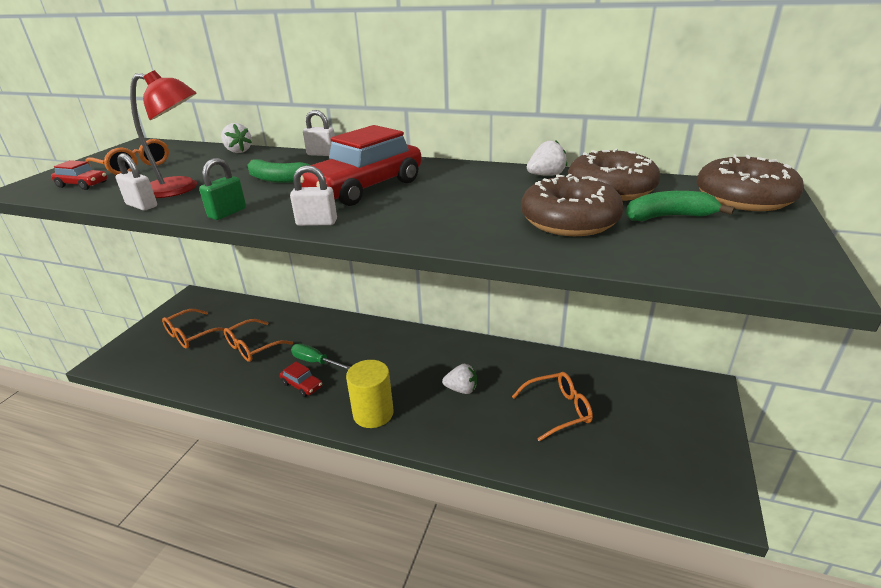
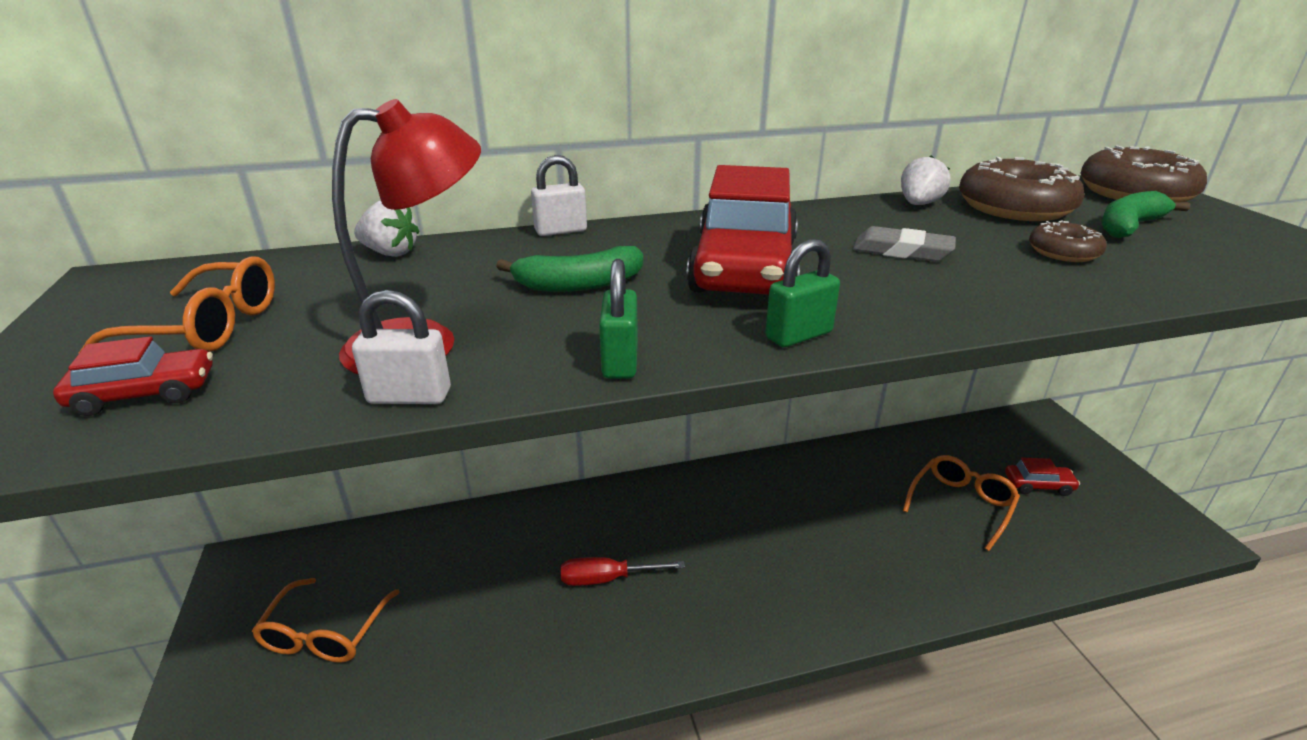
camera: 35 degrees left, 0 degrees up
orange glasses [224,319,293,362] -> none
red car [280,362,322,397] -> red car moved to [1005,457,1080,496]
white padlock [290,165,337,226] -> green padlock [765,239,840,347]
green screwdriver [291,344,350,370] -> red screwdriver [561,557,685,586]
yellow cylinder [346,360,394,428] -> none
white strawberry [442,364,477,394] -> none
brown donut [521,174,624,236] -> brown donut [1029,221,1107,262], size x0.52
none -> grey eraser [853,226,956,262]

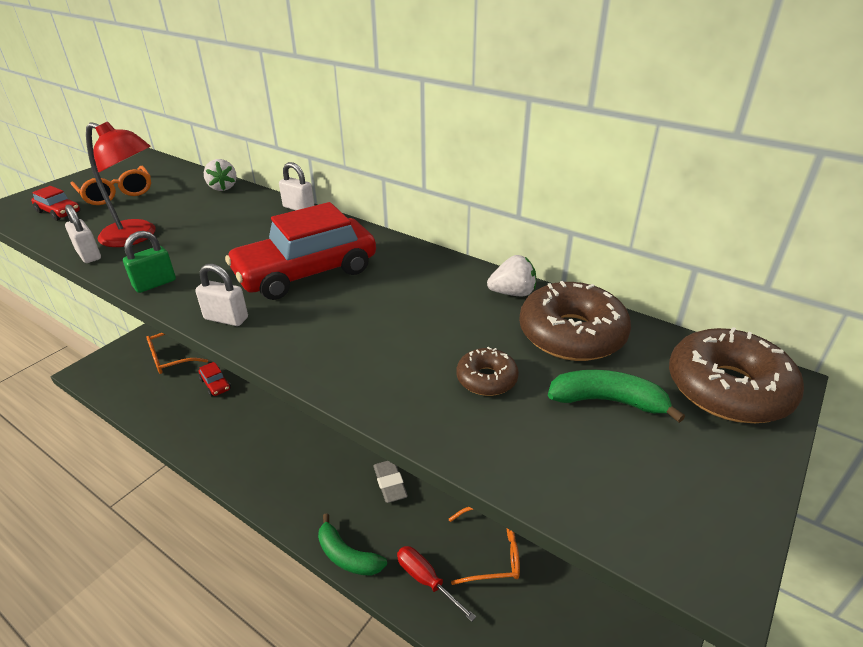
camera: 50 degrees right, 5 degrees up
green banana [496,246,643,292] -> green banana moved to [318,513,387,576]
red screwdriver [561,557,685,586] -> red screwdriver moved to [397,546,476,622]
green padlock [765,239,840,347] -> white padlock [195,264,248,326]
grey eraser [853,226,956,262] -> grey eraser moved to [373,461,408,503]
red car [1005,457,1080,496] -> red car moved to [199,362,231,396]

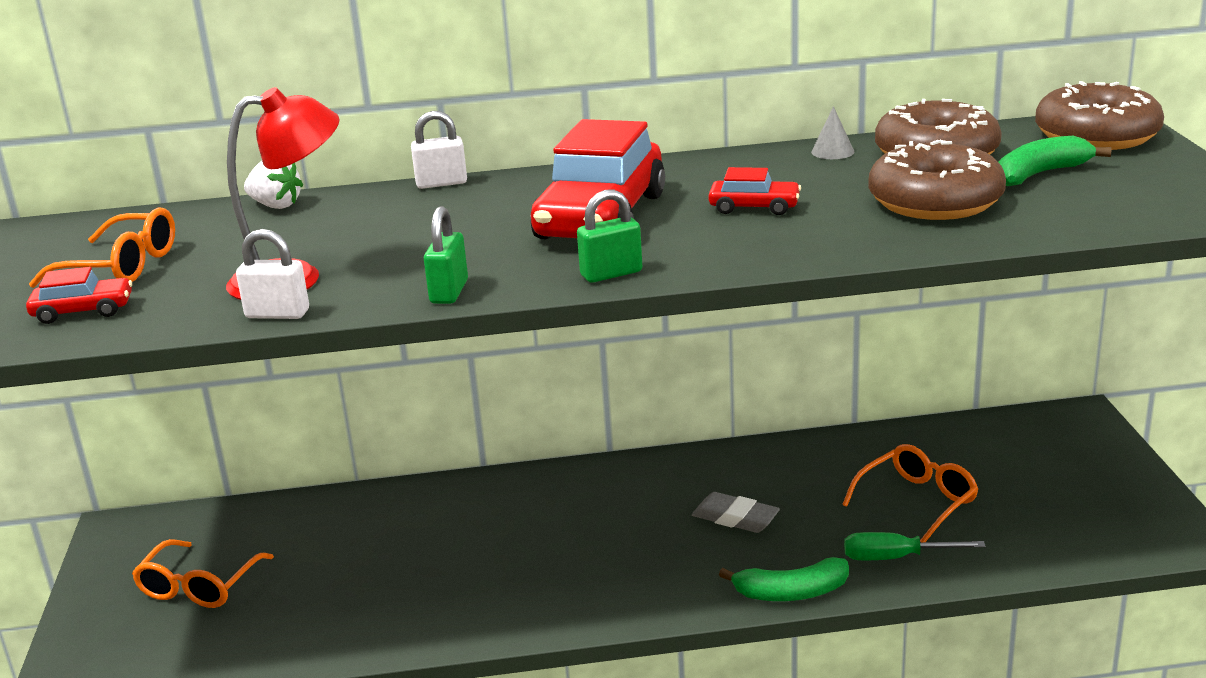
camera: 40 degrees left, 10 degrees down
white padlock [195,264,248,326] -> green padlock [577,190,642,283]
red car [199,362,231,396] -> red car moved to [708,167,801,215]
red screwdriver [397,546,476,622] -> green screwdriver [844,532,986,561]
brown donut [457,347,519,396] -> brown donut [868,140,1006,220], size x1.91
white strawberry [487,255,536,296] -> grey cone [811,106,854,159]

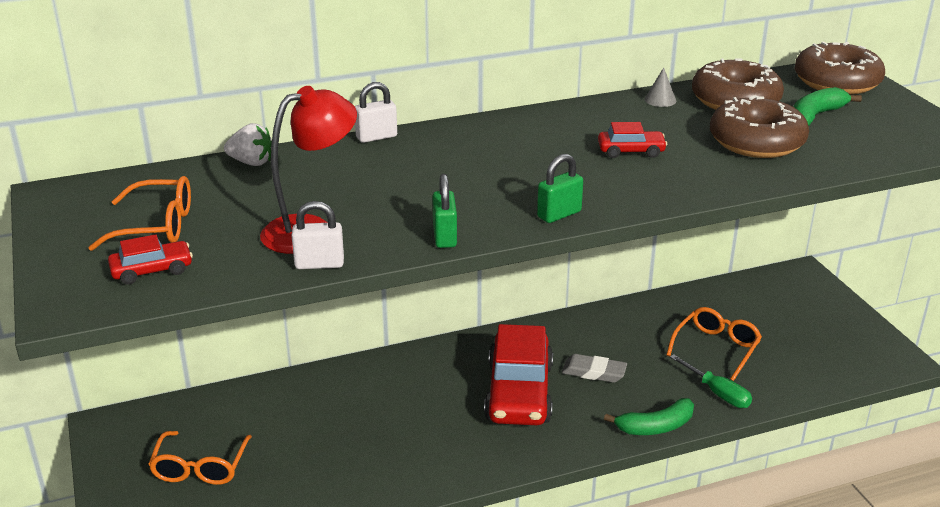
camera: 15 degrees left, 5 degrees up
red car [530,119,665,239] -> red car moved to [484,324,553,425]
green screwdriver [844,532,986,561] -> green screwdriver turned 120 degrees counterclockwise [670,354,752,408]

